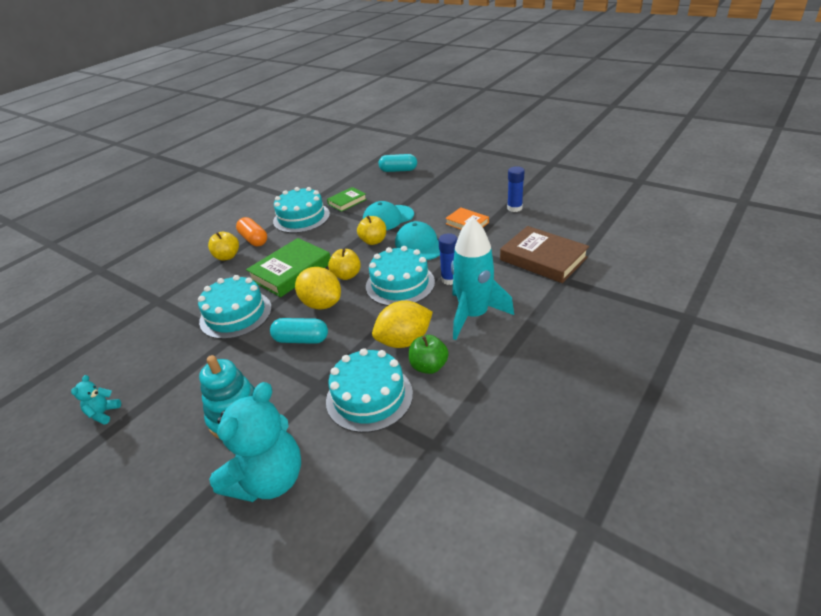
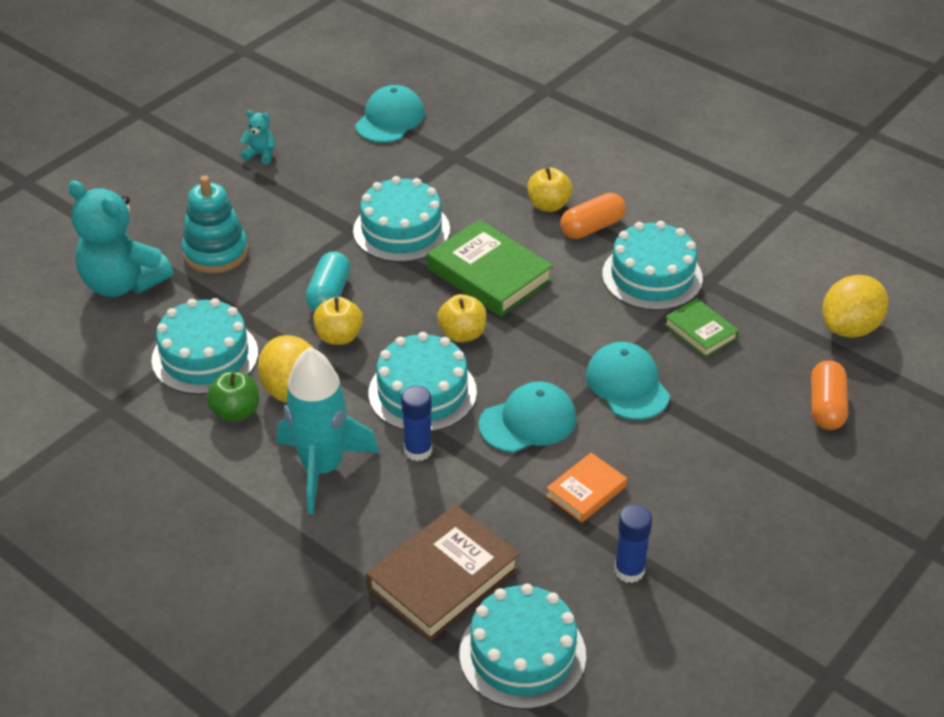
camera: 90 degrees right, 5 degrees up
yellow lemon [295,267,341,310] -> yellow lemon moved to [822,275,888,338]
yellow apple [357,215,386,245] -> yellow apple moved to [313,297,363,345]
turquoise capsule [379,154,417,172] -> orange capsule [811,360,848,430]
none -> turquoise cap [355,85,425,143]
none -> turquoise cake [459,583,586,709]

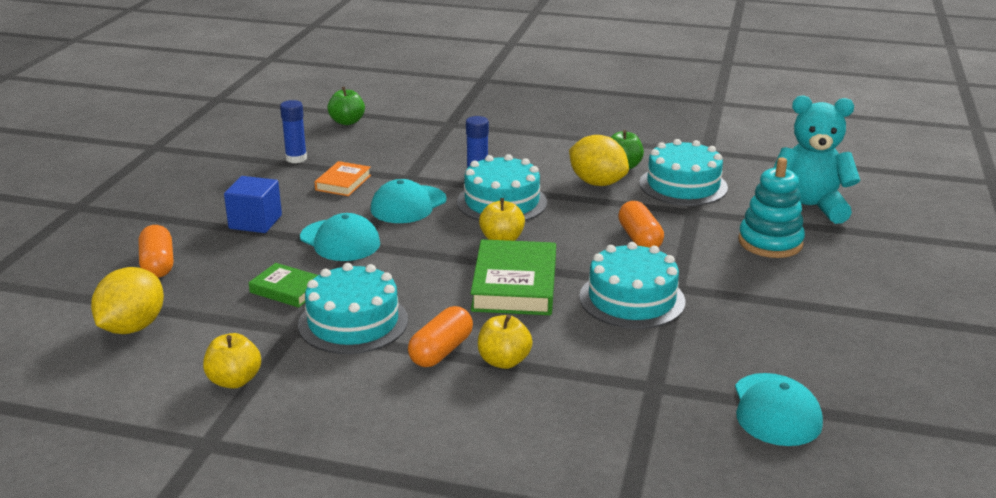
camera: 155 degrees right, 15 degrees down
turquoise teddy bear [240,110,275,164] -> none
turquoise rocket [277,347,379,514] -> none
turquoise capsule [306,251,350,311] -> orange capsule [618,201,664,248]
yellow apple [313,297,363,345] -> yellow apple moved to [203,333,261,389]
brown book [366,505,520,642] -> none
green book [427,219,553,317] -> green book turned 75 degrees clockwise [470,239,556,315]
turquoise cake [459,583,586,709] -> green apple [327,87,365,125]
none -> blue cube [224,176,282,233]

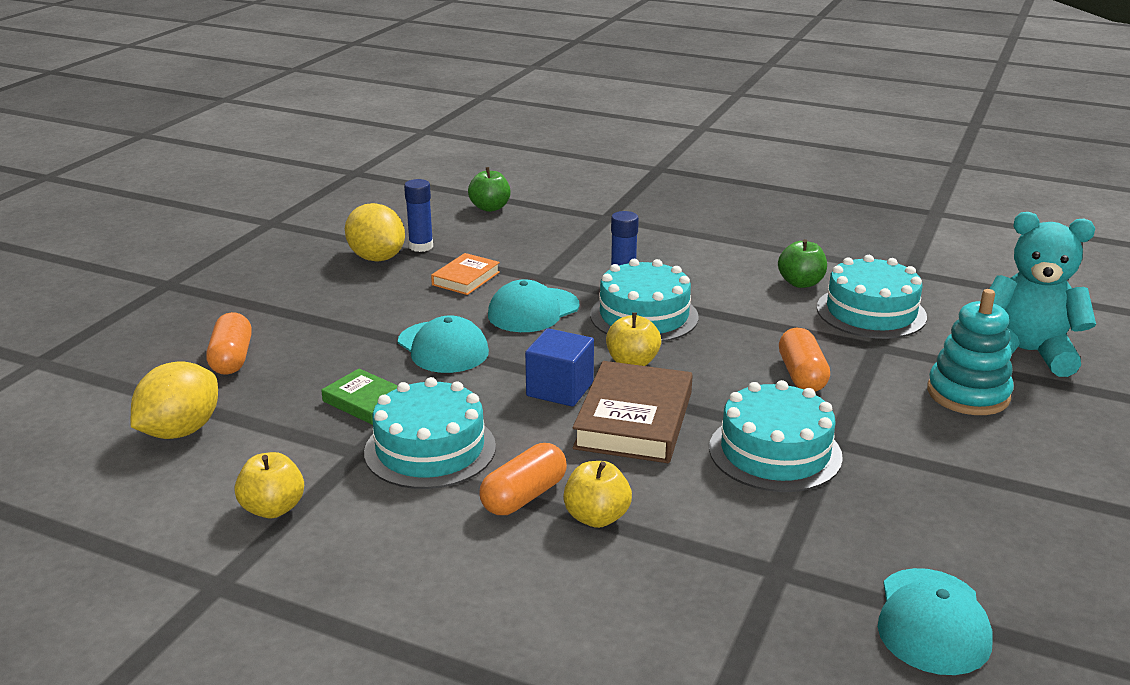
camera: 10 degrees right, 0 degrees up
blue cube [224,176,282,233] -> blue cube moved to [525,328,594,407]
green book [470,239,556,315] -> brown book [572,361,693,463]
yellow lemon [569,135,629,186] -> yellow lemon moved to [345,203,405,261]

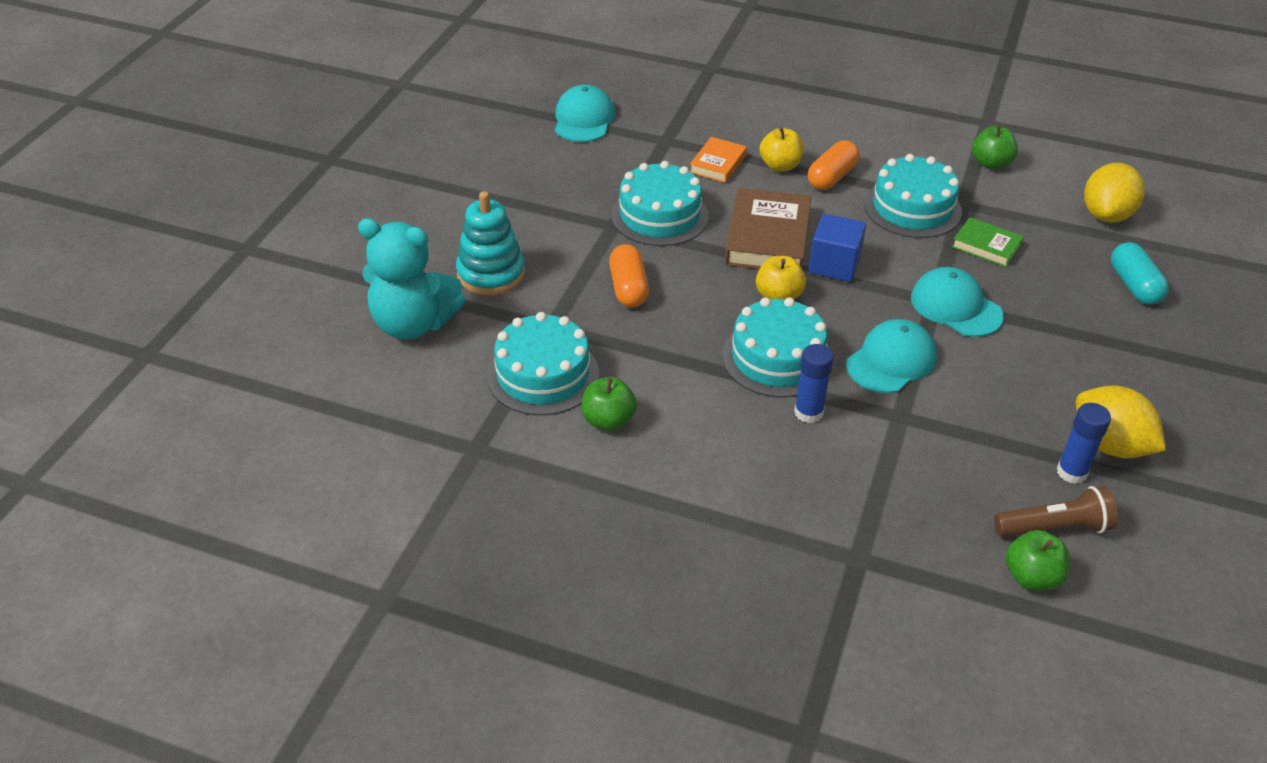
camera: 175 degrees right, 15 degrees up
orange capsule [206,312,252,375] -> turquoise capsule [1111,242,1169,305]
yellow apple [234,452,304,518] -> green apple [972,124,1018,170]
orange book [431,253,500,295] -> orange book moved to [690,137,747,183]
none -> brown flashlight [994,486,1118,537]

